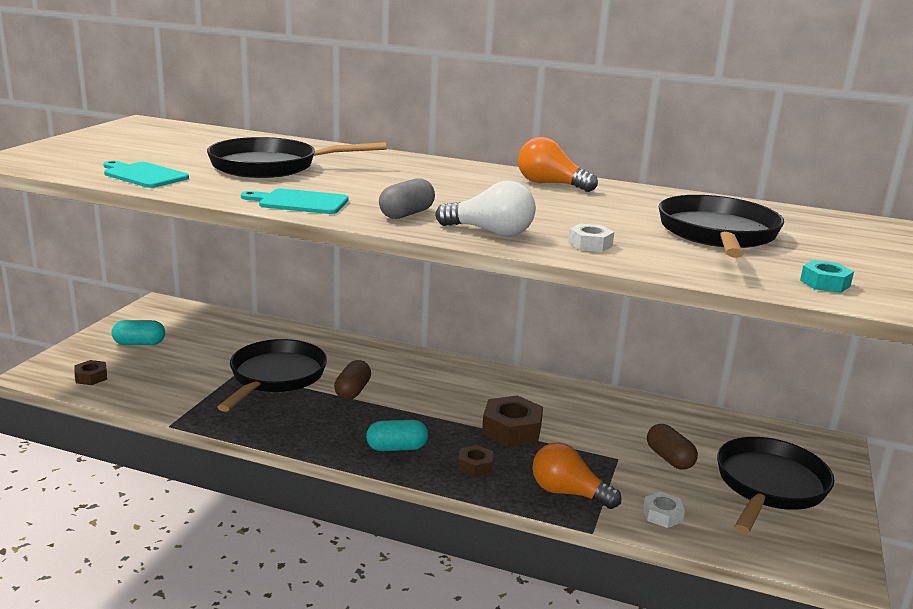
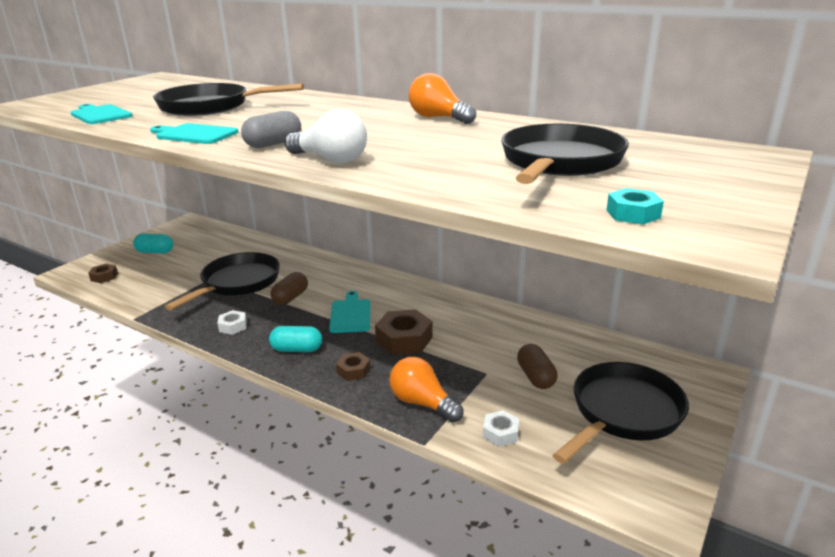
camera: 15 degrees right, 5 degrees up
white nut [568,223,614,252] -> white nut moved to [217,310,247,335]
none -> turquoise cutting board [329,291,371,333]

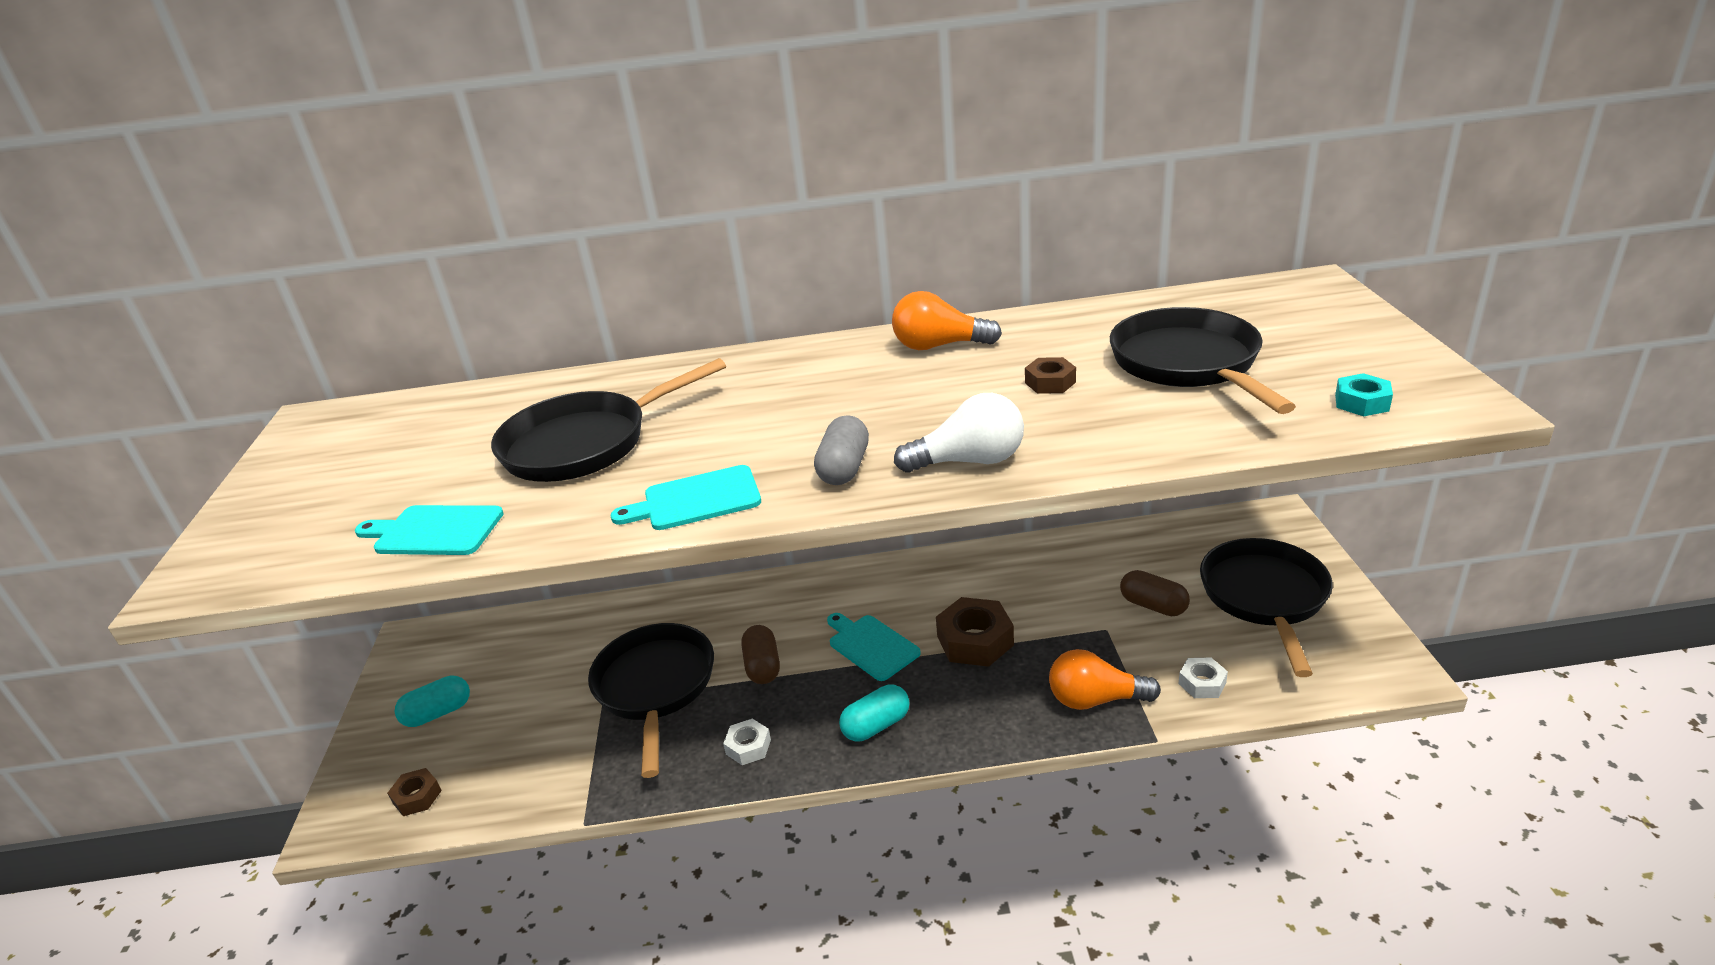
camera: 35 degrees left, 5 degrees up
brown nut [336,352,370,381] -> brown nut moved to [1025,357,1076,393]

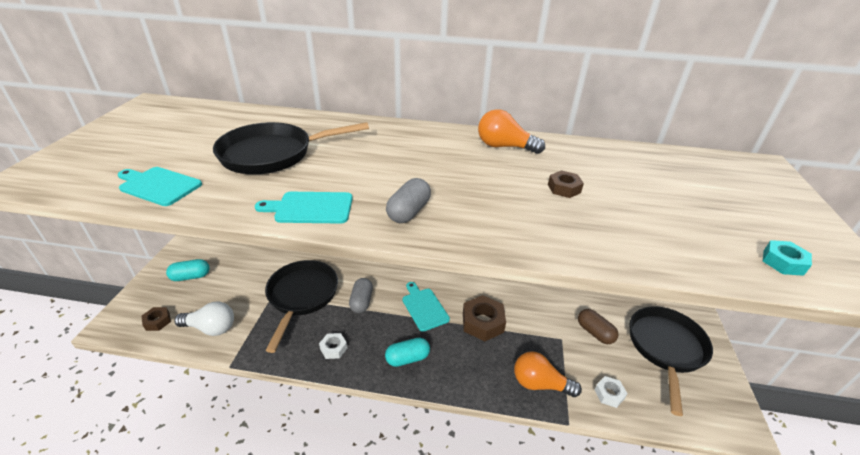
camera: 10 degrees right, 5 degrees up
brown capsule [741,625,780,684] -> grey capsule [349,278,373,313]
white light bulb [894,393,1024,473] -> white light bulb moved to [174,302,234,336]
black pan [1110,307,1296,414] -> none

